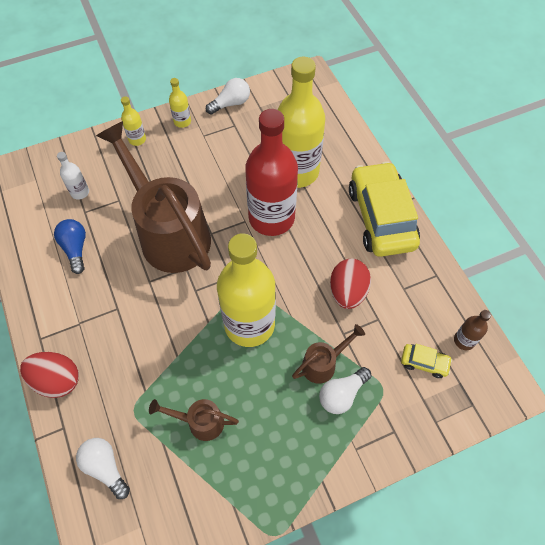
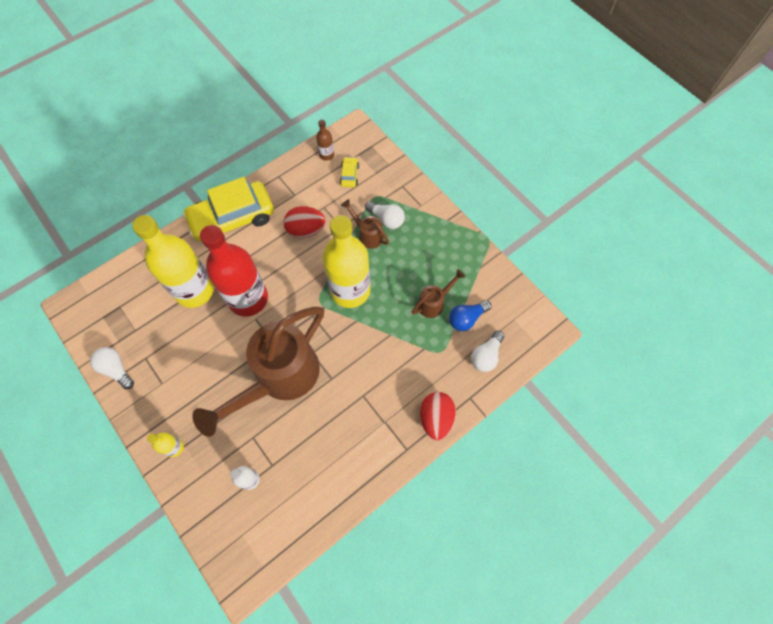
camera: 105 degrees left, 5 degrees up
blue light bulb [54,219,86,274] -> blue light bulb moved to [449,300,491,331]
brown watering can [149,399,239,441] -> brown watering can turned 120 degrees counterclockwise [412,269,465,318]
yellow bottle [169,78,191,128] -> none

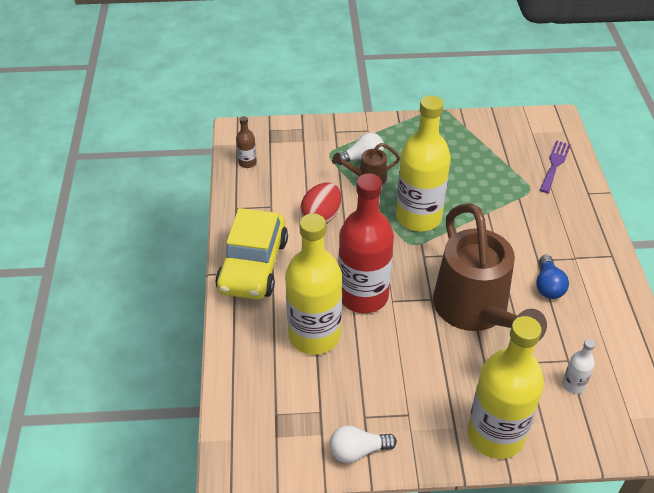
camera: 55 degrees left, 20 degrees down
yellow bottle [147,432,184,457] -> yellow bottle [468,316,544,459], size x2.40
yellow car [340,157,359,187] -> none
brown watering can [412,269,465,318] -> none
red egg [420,392,456,440] -> none
blue light bulb [449,300,491,331] -> blue light bulb moved to [536,255,569,299]
white light bulb [471,330,504,372] -> purple fork [540,140,571,193]

